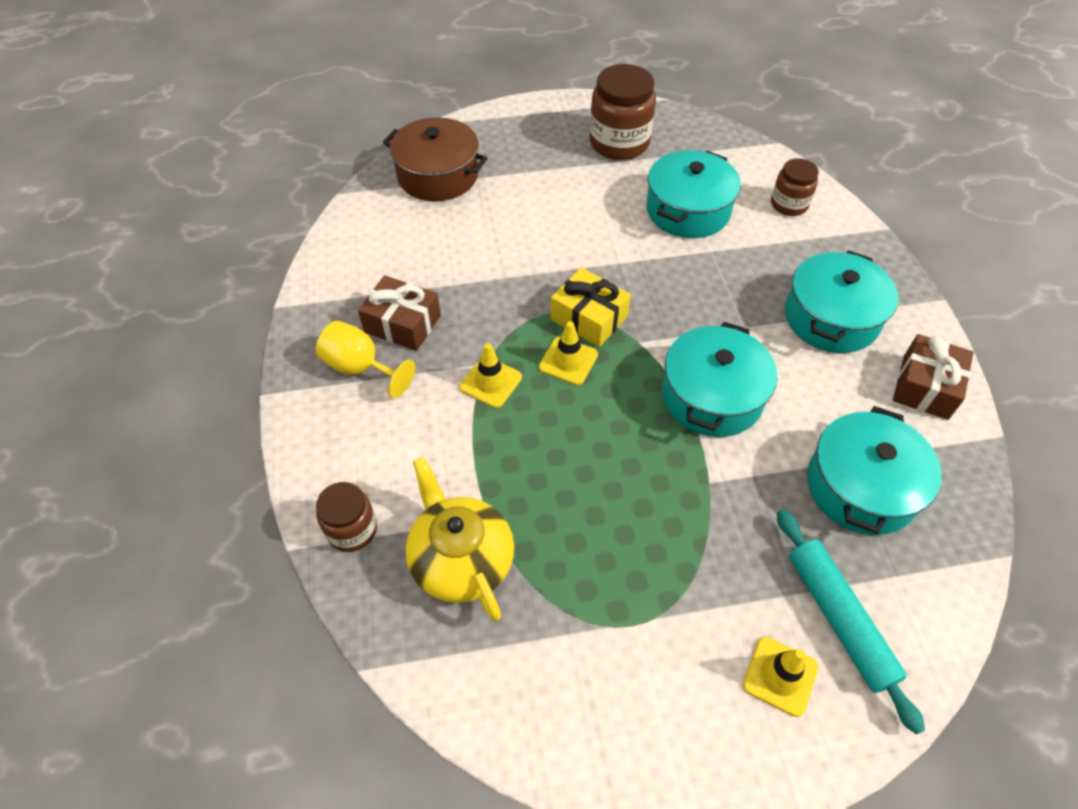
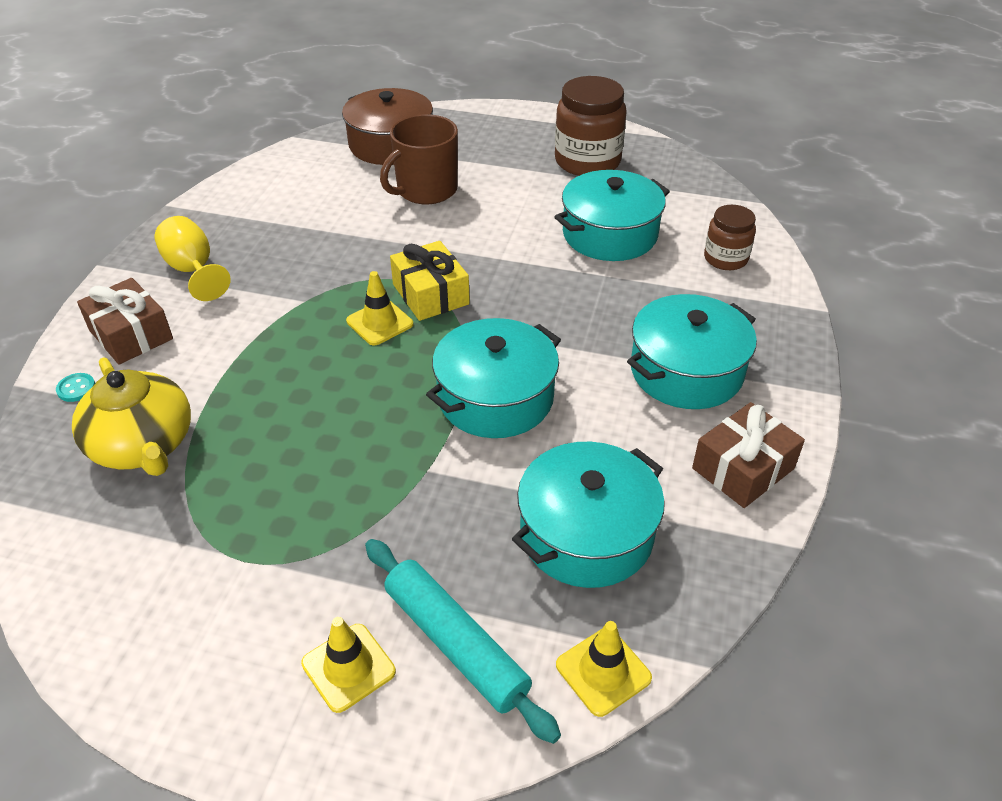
camera: 25 degrees right, 10 degrees down
brown jar [316,482,377,552] -> turquoise button [56,373,95,402]
brown gift [358,275,441,351] -> brown gift moved to [77,278,173,365]
yellow teapot [405,457,514,621] -> yellow teapot turned 150 degrees clockwise [72,357,191,476]
yellow traffic cone [460,343,522,408] -> yellow traffic cone moved to [556,621,652,717]
turquoise rolling pin [777,509,925,734] -> turquoise rolling pin turned 45 degrees counterclockwise [365,539,561,744]
none -> brown mug [380,114,458,204]

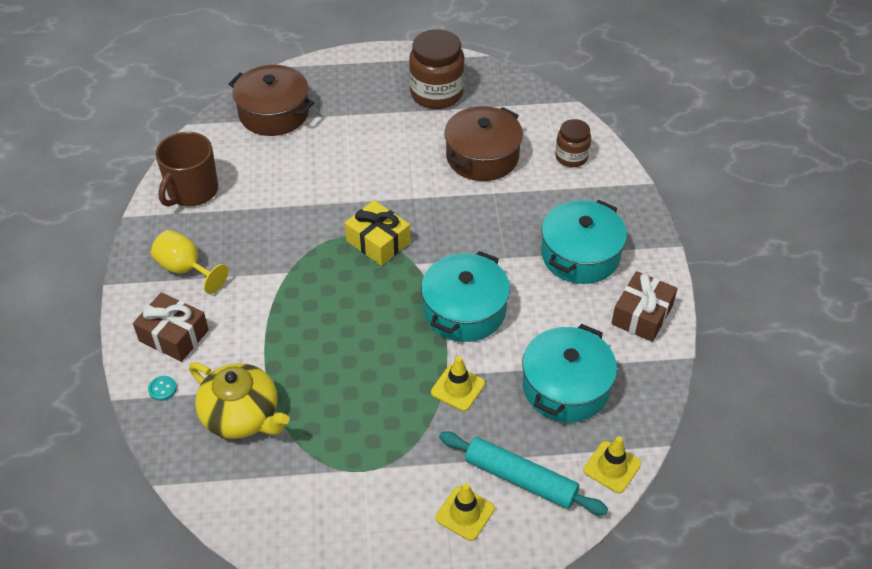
camera: 20 degrees left, 5 degrees up
yellow traffic cone [346,271,413,345] -> yellow traffic cone moved to [431,356,485,411]
brown mug [380,114,458,204] -> brown mug moved to [155,132,218,207]
turquoise pot [554,170,670,261] -> brown pot [444,106,523,181]

